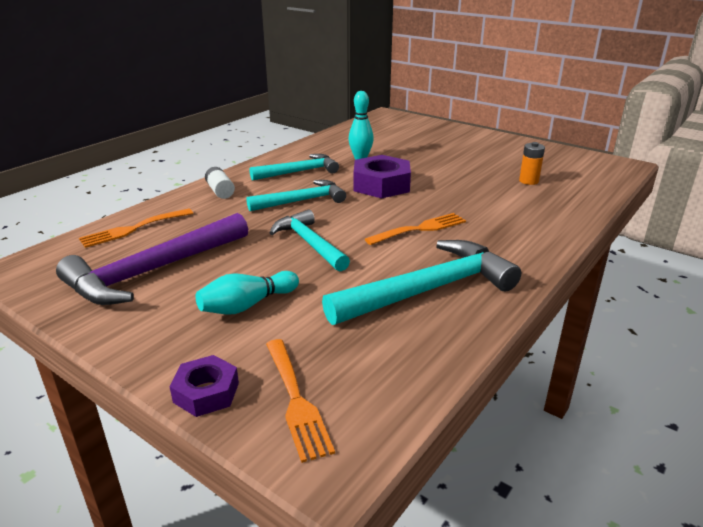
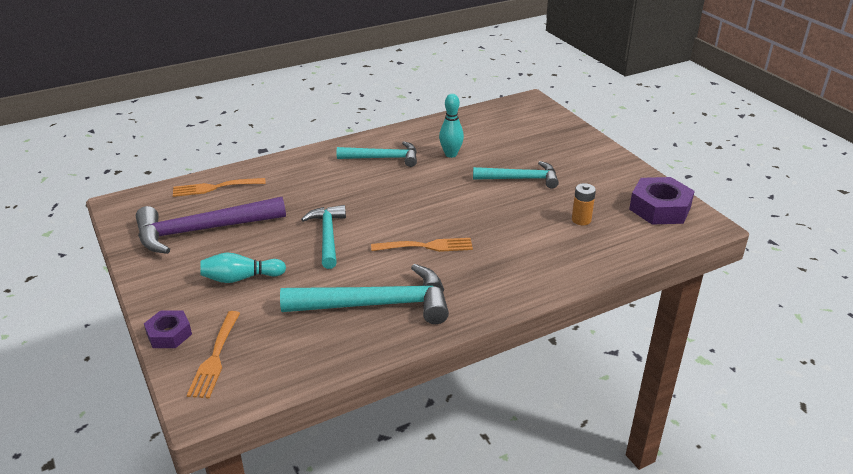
camera: 25 degrees right, 5 degrees up
white battery [205,167,235,199] -> none
turquoise hammer [247,180,346,211] -> turquoise hammer moved to [473,161,559,189]
purple nut [354,155,411,198] -> purple nut moved to [629,177,695,225]

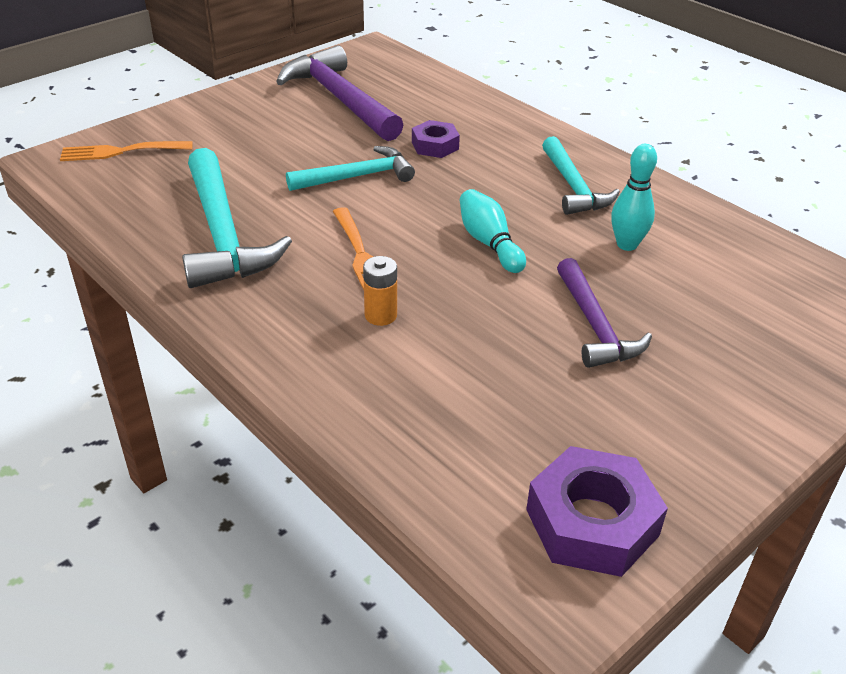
camera: 75 degrees right, 5 degrees up
purple nut [144,310,192,348] -> purple nut moved to [412,120,460,158]
orange fork [173,178,266,197] -> none
turquoise bowling pin [200,253,286,283] -> turquoise bowling pin moved to [460,189,526,273]
turquoise hammer [473,161,559,189] -> purple hammer [557,258,652,368]
orange battery [572,183,596,225] -> orange battery moved to [363,256,397,326]

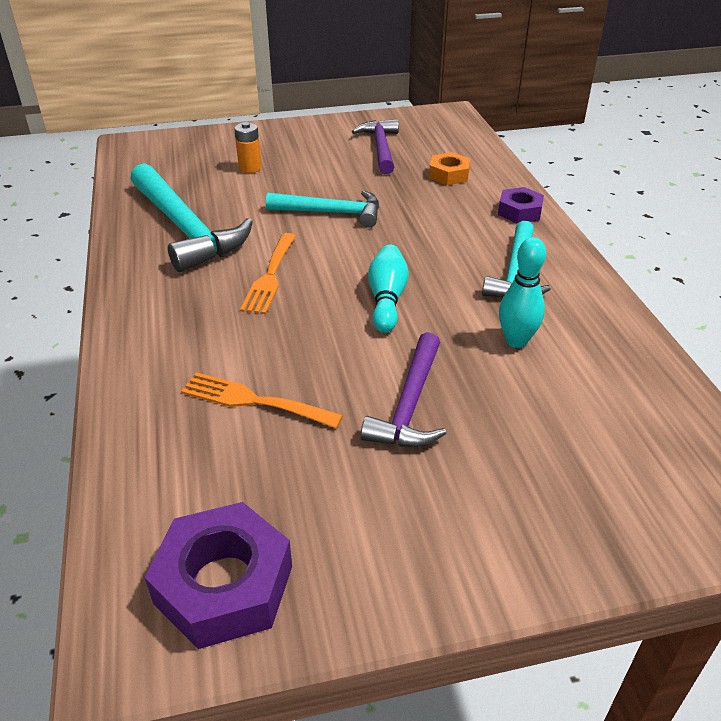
camera: 30 degrees right, 0 degrees up
orange fork [60,141,193,161] -> orange fork moved to [181,372,343,428]
turquoise hammer [182,148,292,288] -> turquoise hammer turned 45 degrees counterclockwise [131,163,253,272]
purple hammer [276,45,403,141] -> purple hammer [352,119,399,174], size x0.63
orange battery [363,256,397,326] -> orange battery moved to [234,122,261,173]
purple nut [412,120,460,158] -> purple nut moved to [498,187,544,224]
none -> orange nut [429,152,470,185]

